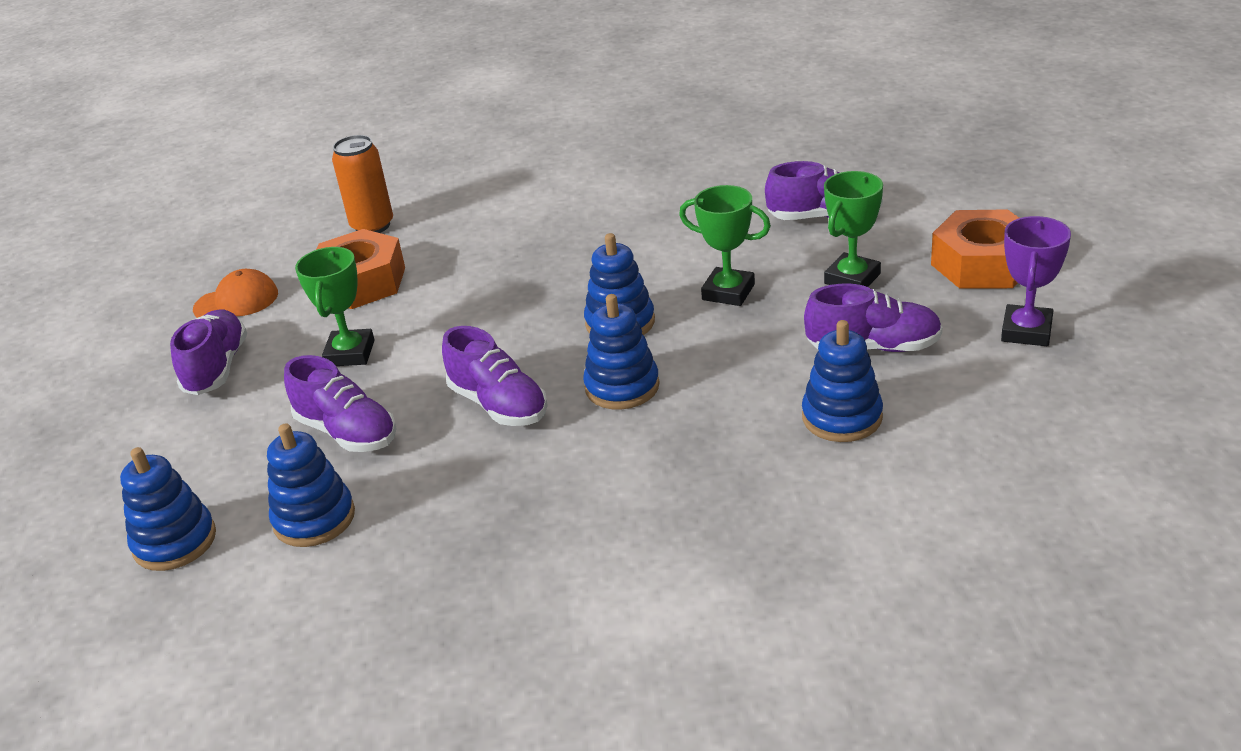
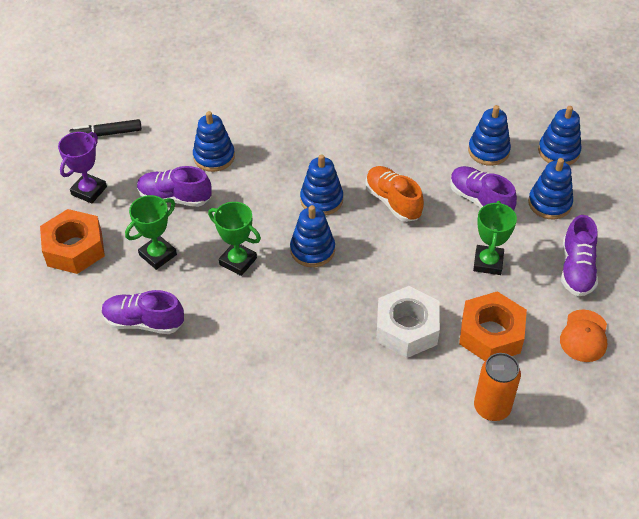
camera: 175 degrees left, 15 degrees up
orange cap [193,269,278,318] -> orange cap turned 60 degrees counterclockwise [560,309,607,362]
purple shoe [442,326,548,426] -> orange shoe [366,166,424,222]
none -> black marker [70,119,142,137]
none -> white nut [376,286,440,358]
none -> blue stacking toy [528,158,573,220]

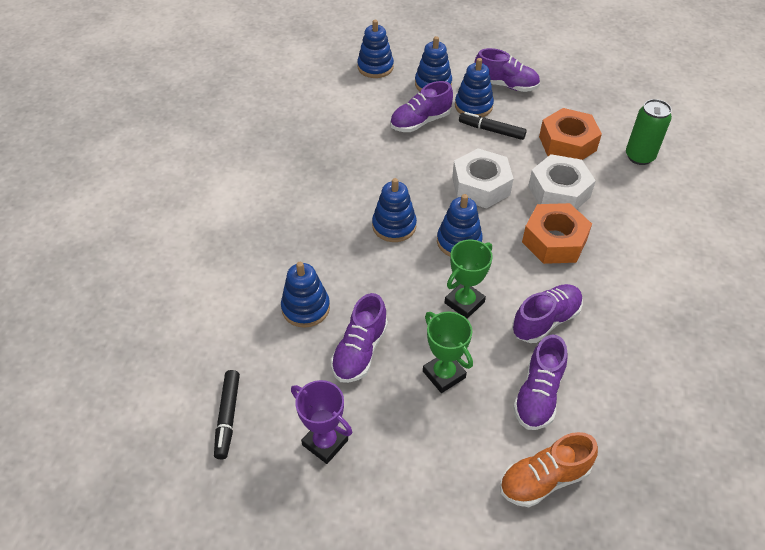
camera: 80 degrees left, 0 degrees up
orange nut [40,209,105,274] -> orange nut moved to [522,203,592,264]
orange shoe [366,166,424,222] -> orange shoe moved to [500,432,598,507]
blue stacking toy [468,105,511,166] -> blue stacking toy moved to [455,58,494,117]
green trophy [473,201,517,275] -> black marker [459,112,527,140]
orange can [474,353,521,421] -> green can [626,99,672,165]
orange cap [560,309,607,362] -> none
none -> white nut [452,149,514,209]
none -> purple shoe [512,284,583,343]

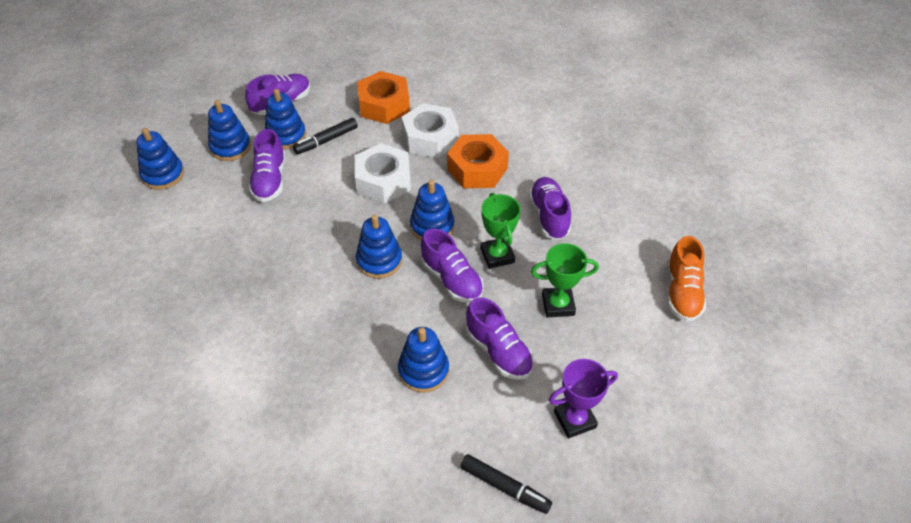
camera: 60 degrees left, 0 degrees up
purple shoe [513,335,568,430] -> purple shoe moved to [421,229,484,303]
green can [626,99,672,165] -> none

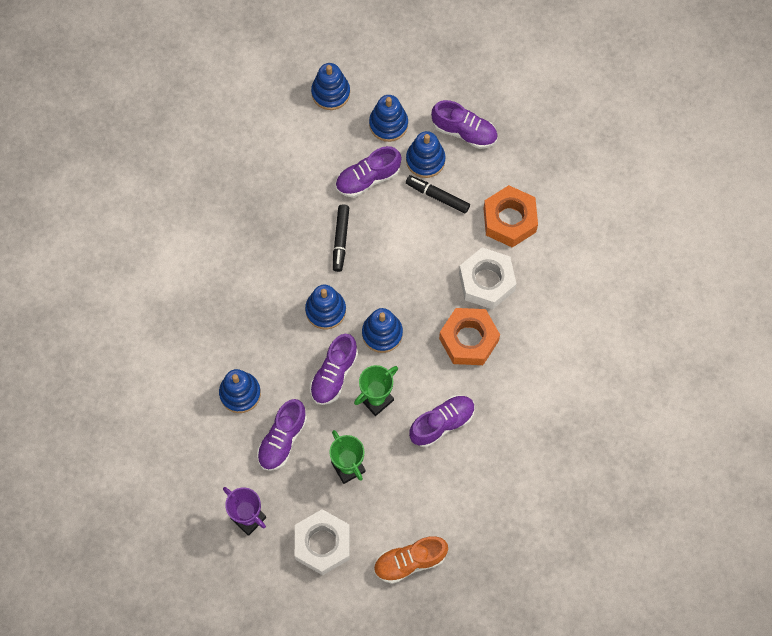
camera: 65 degrees right, 20 degrees up
white nut [355,143,411,204] -> white nut moved to [295,509,350,575]
black marker [460,454,552,514] -> black marker moved to [333,205,349,272]

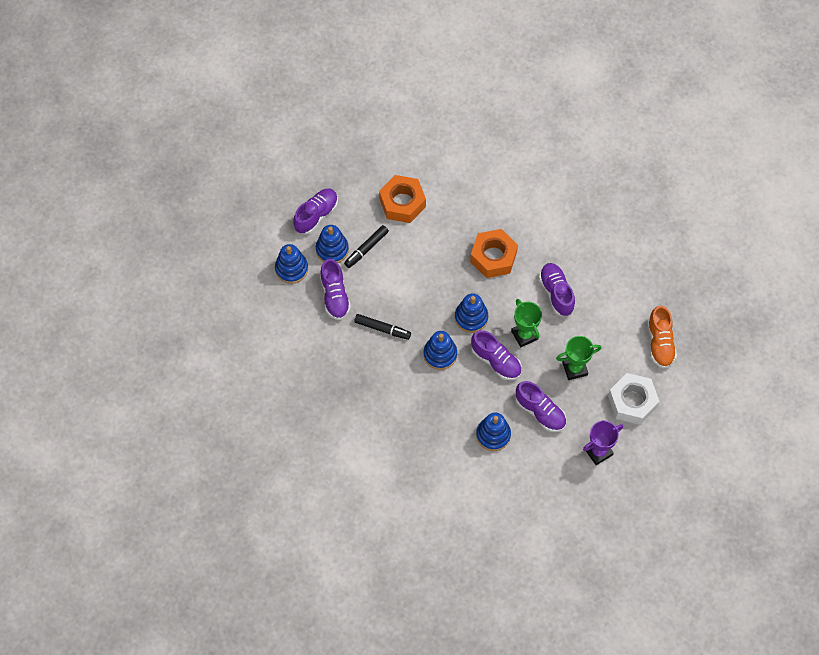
camera: 75 degrees left, 5 degrees down
blue stacking toy [311,63,350,110] -> none
white nut [459,247,516,309] -> none

